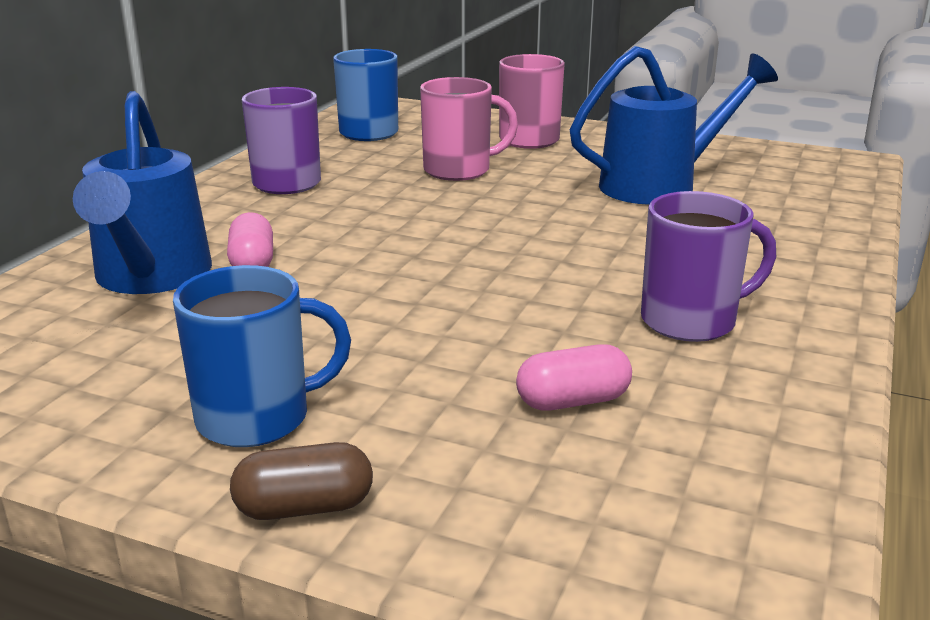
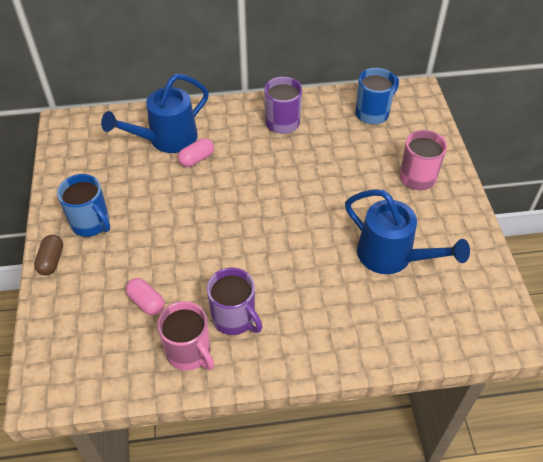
camera: 60 degrees right, 25 degrees up
brown capsule [230,442,373,520] -> brown capsule turned 45 degrees clockwise [34,235,63,275]
pink mug [420,77,518,181] -> pink mug moved to [157,301,214,371]

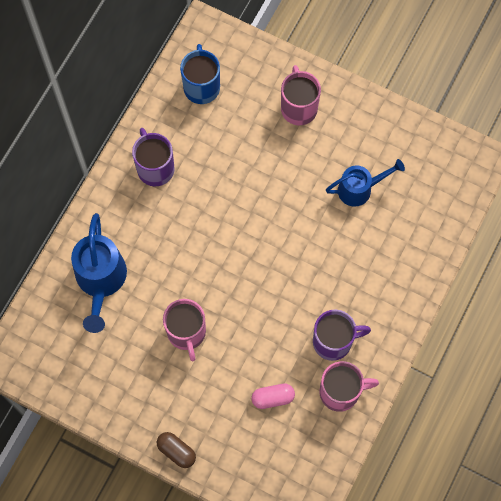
camera: 55 degrees left, 20 degrees up
blue mug [57,174,110,237] -> none
pink capsule [178,138,214,167] -> none
blue watering can [345,189,470,274] -> blue watering can [326,159,405,207], size x0.65
none -> pink mug [163,299,206,361]

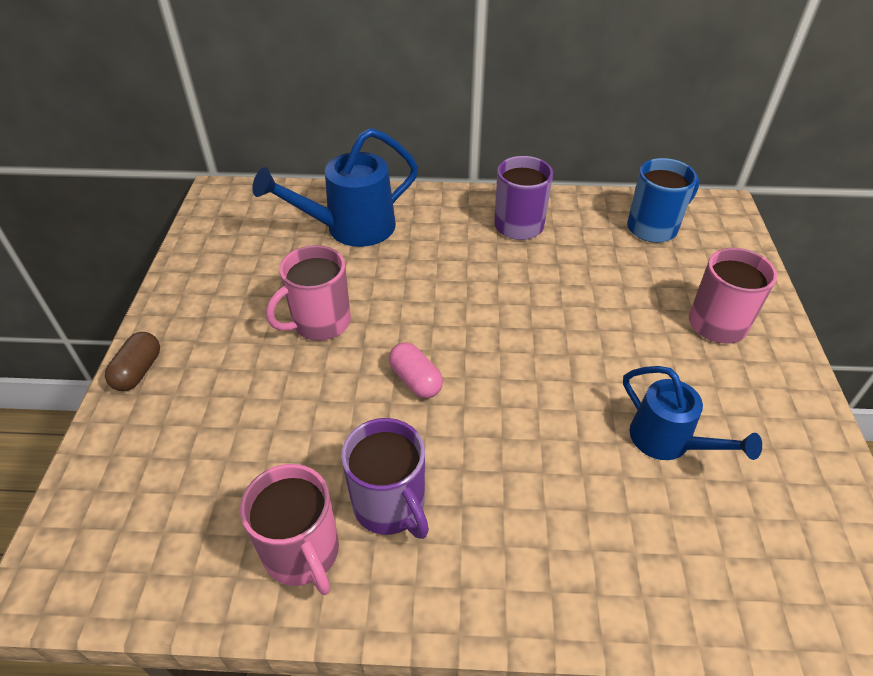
camera: 65 degrees right, 25 degrees down
pink capsule [251,384,295,409] -> pink capsule moved to [389,342,443,398]

